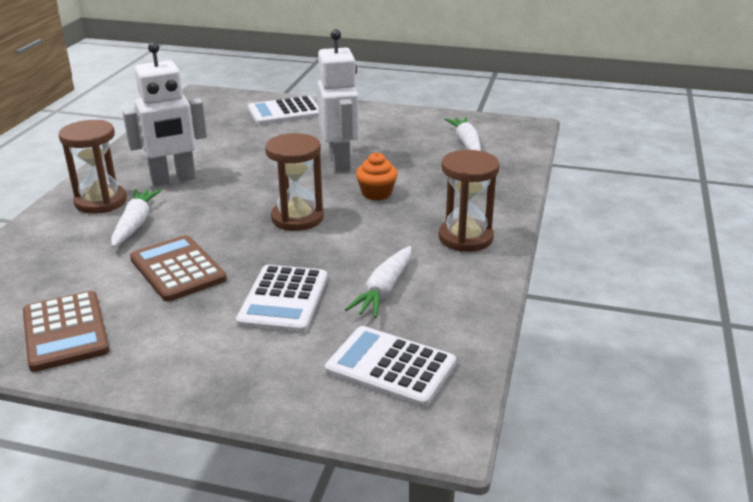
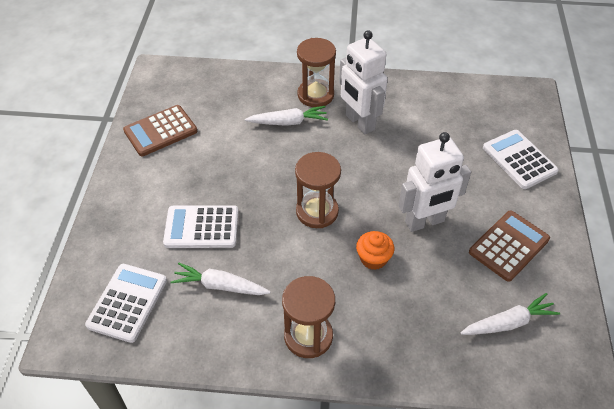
camera: 80 degrees right, 20 degrees up
brown calculator [130,235,227,302] -> brown calculator moved to [469,210,550,282]

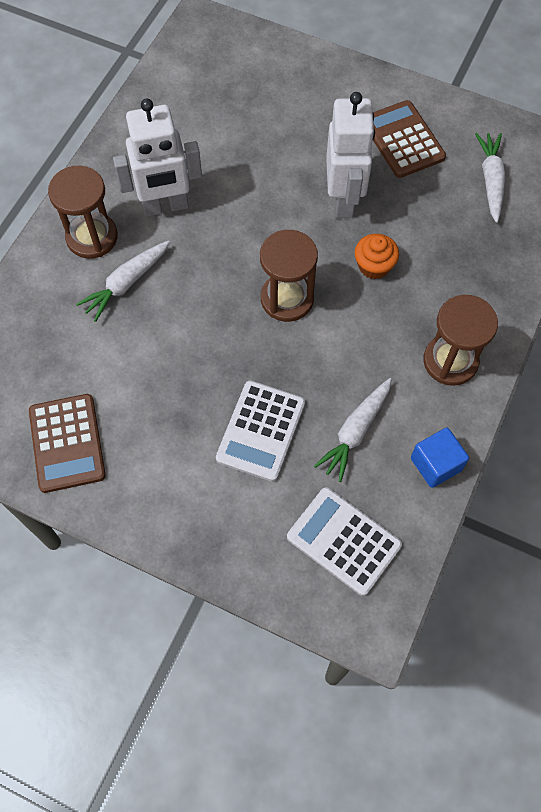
camera: 70 degrees left, 15 degrees up
white carrot [245,106,328,126] -> white carrot turned 150 degrees counterclockwise [76,240,170,322]
white calculator [483,130,559,189] -> none
none -> blue cube [411,428,469,488]

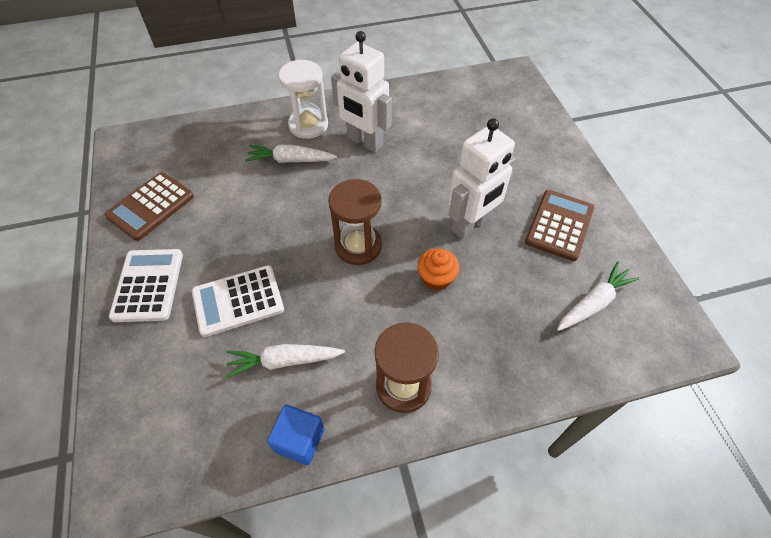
camera: 50 degrees right, 10 degrees down
brown hourglass [48,166,118,259] -> white hourglass [278,60,328,139]
white calculator [287,487,402,596] -> white calculator moved to [109,249,183,322]

